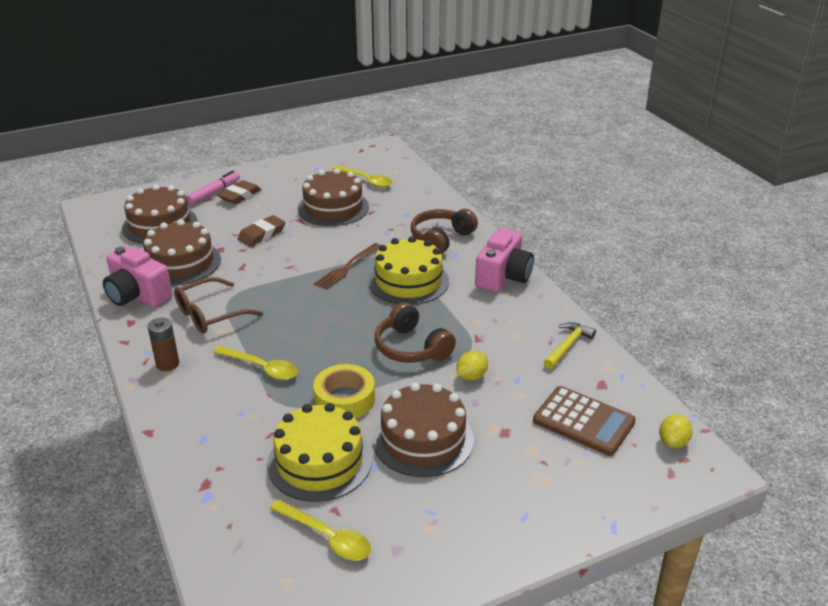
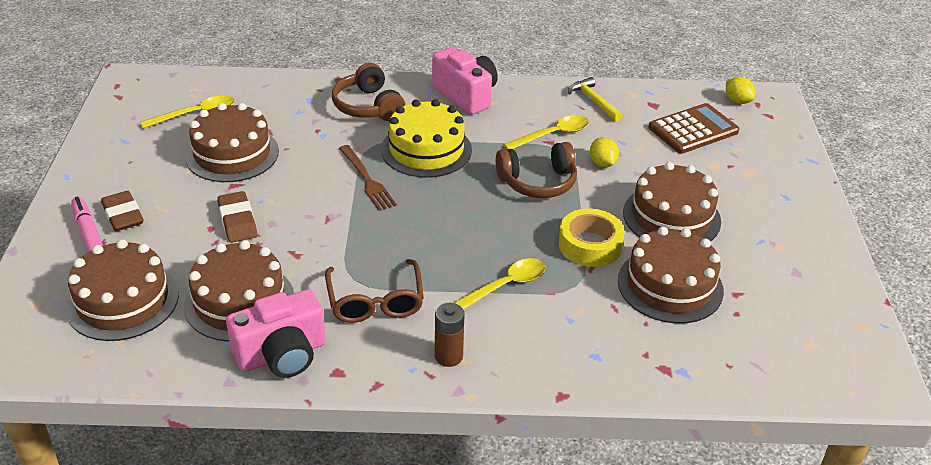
camera: 65 degrees left, 5 degrees up
yellow cake [267,403,372,502] -> brown cake [618,227,724,324]
yellow spoon [270,499,371,560] -> yellow spoon moved to [503,115,589,150]

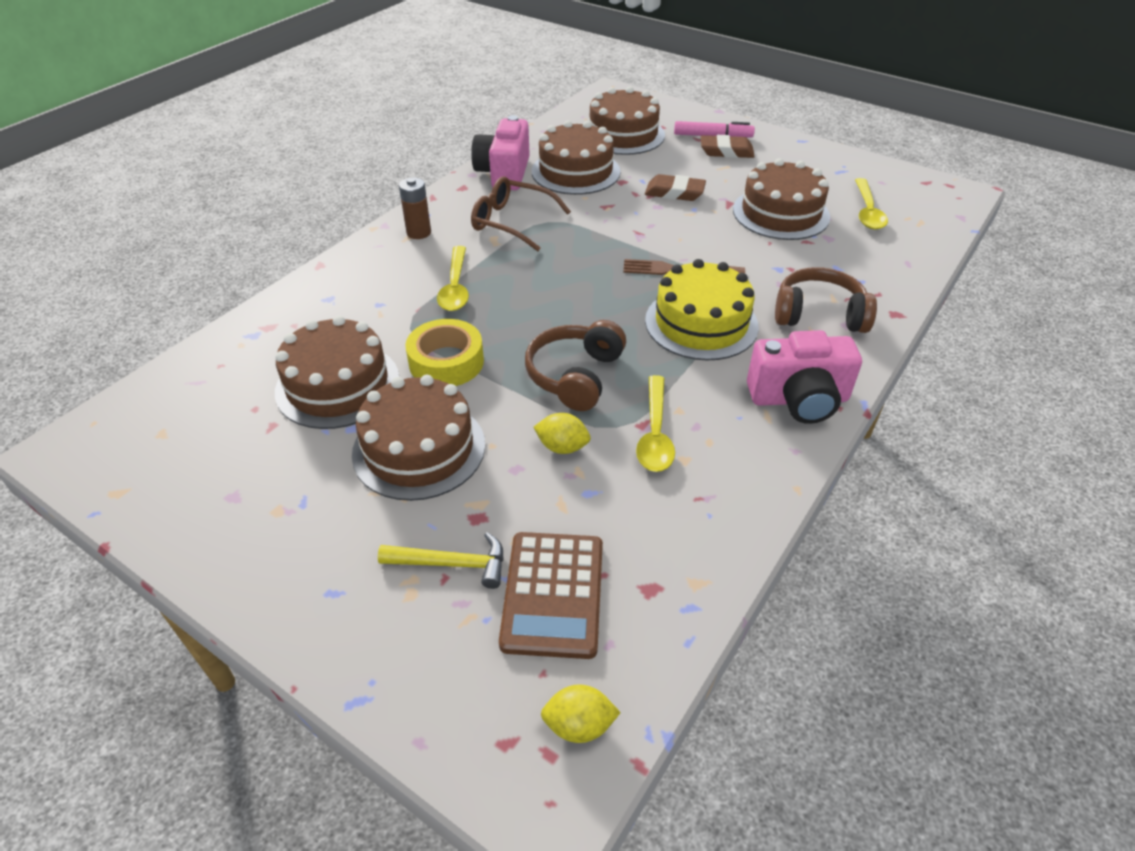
camera: 125 degrees right, 5 degrees up
yellow hammer [568,77,623,122] -> yellow hammer moved to [378,532,504,589]

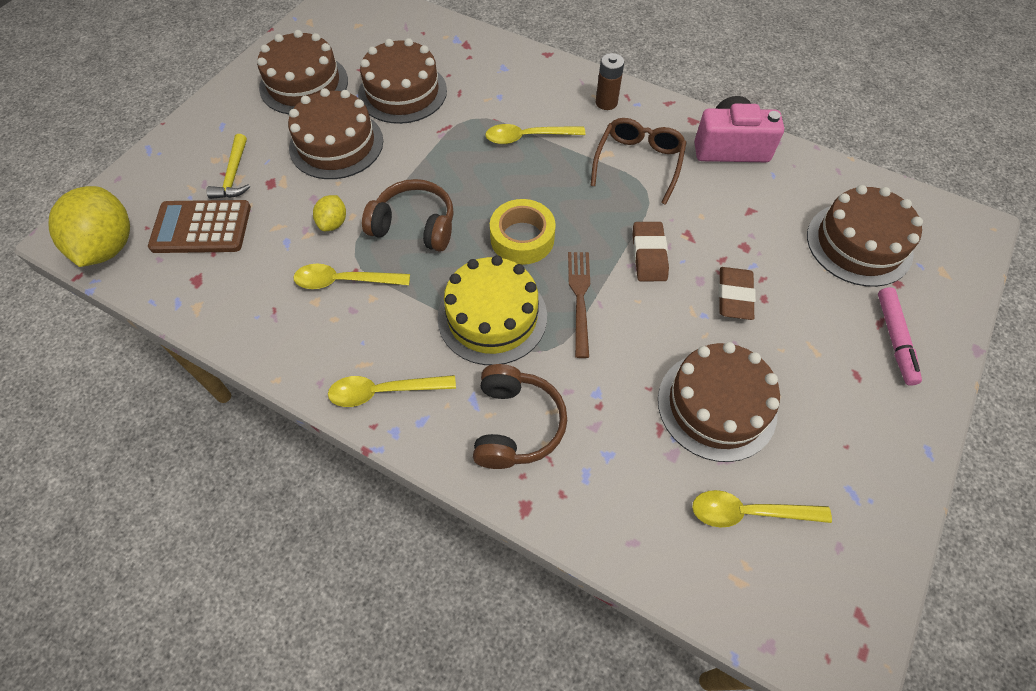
camera: 85 degrees right, 15 degrees up
yellow tape [405,319,484,386] -> yellow tape moved to [490,199,556,265]
brown cake [532,121,621,195] -> brown cake moved to [257,30,348,114]
yellow lemon [541,684,621,743] -> yellow lemon [49,186,130,267], size x2.07
brown eraser [701,135,755,158] -> brown eraser moved to [633,222,669,281]
pink camera [747,330,862,424] -> yellow spoon [328,375,456,407]

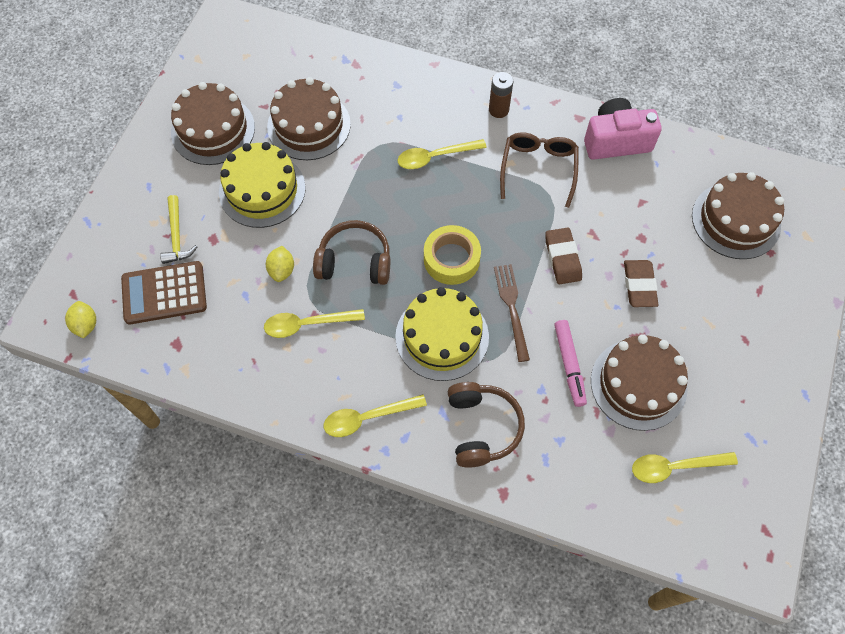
camera: 10 degrees left, 5 degrees up
yellow lemon [49,186,130,267] -> yellow lemon [65,301,96,339], size x0.48
brown cake [288,88,383,179] -> yellow cake [219,142,306,228]
pink marker [878,287,922,386] -> pink marker moved to [554,320,587,407]

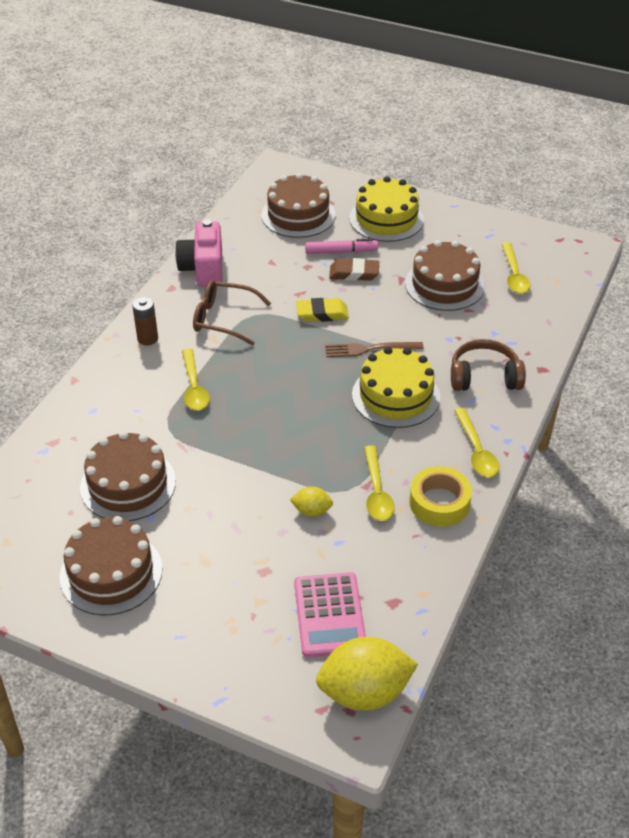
camera: 85 degrees left, 20 degrees down
yellow lemon [65,301,96,339] -> yellow lemon [316,637,418,711], size x2.07
brown calculator [121,261,207,325] -> pink calculator [294,572,366,658]
yellow hammer [160,195,197,264] -> none
yellow cake [219,142,306,228] -> yellow cake moved to [349,176,424,242]
brown headphones [313,220,390,285] -> none
yellow tape [424,225,481,285] -> yellow tape moved to [409,466,472,527]
brown eraser [545,228,582,284] -> yellow eraser [296,298,349,322]
pink marker [554,320,587,407] -> pink marker moved to [305,238,378,254]

